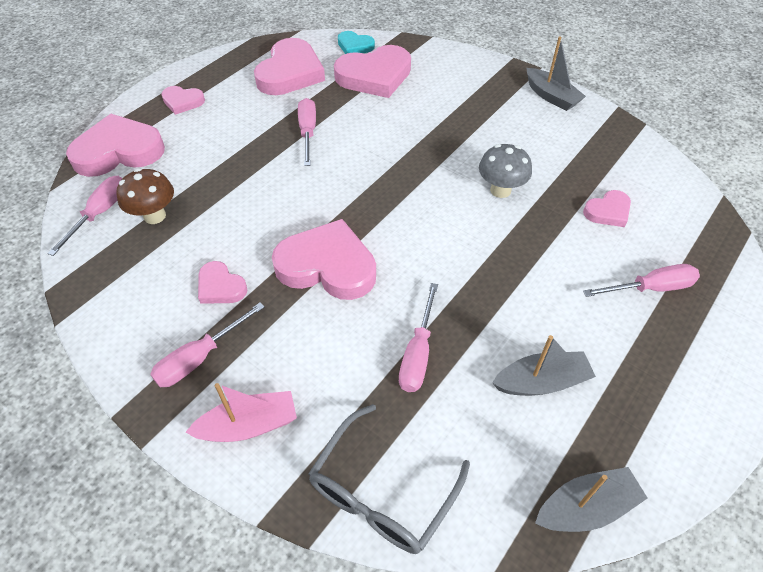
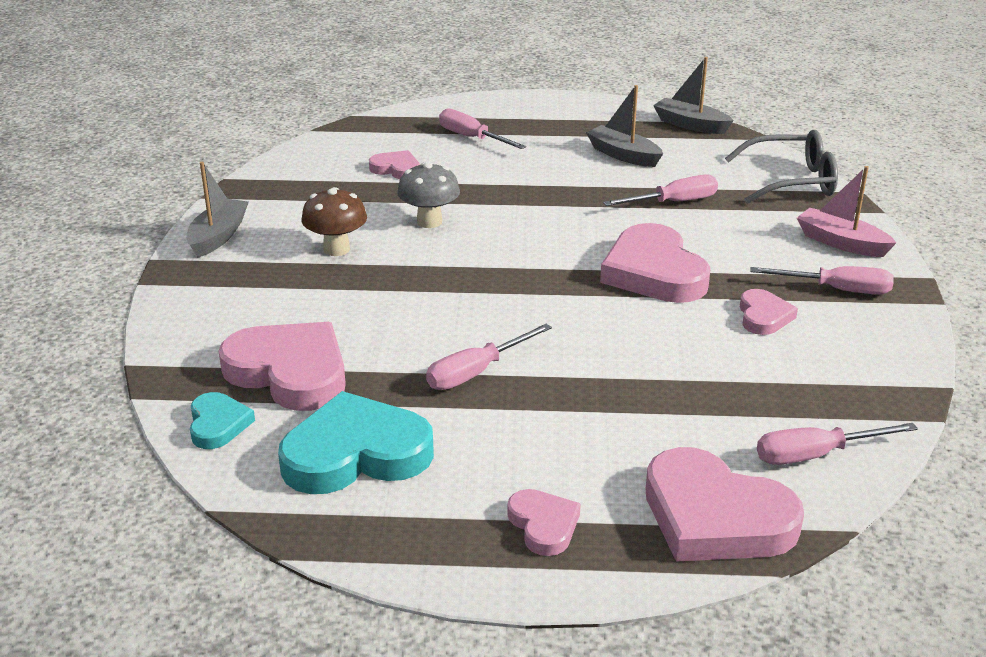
camera: 125 degrees left, 20 degrees down
brown mushroom [116,168,174,224] -> brown mushroom moved to [302,187,367,256]
pink heart [254,38,325,95] -> turquoise heart [278,391,434,494]

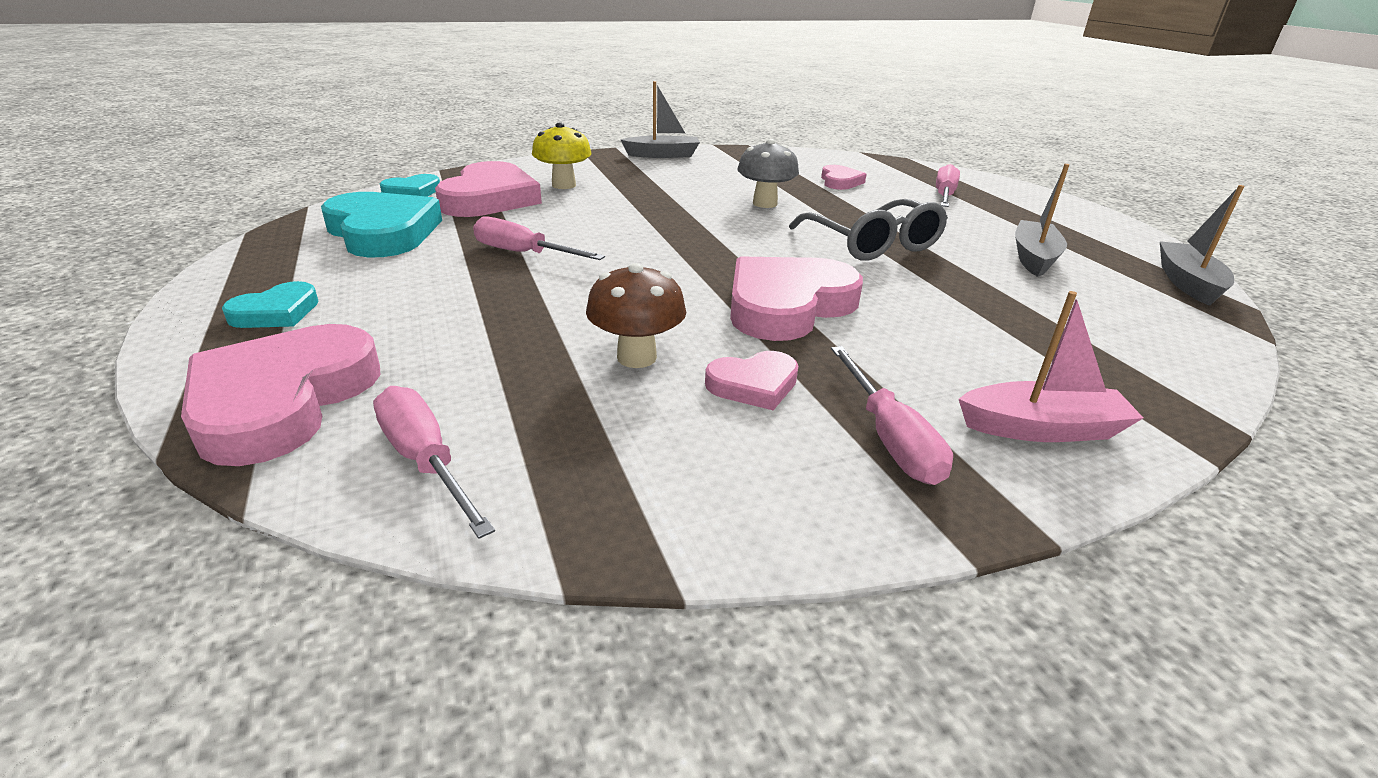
camera: 65 degrees right, 0 degrees up
brown mushroom [302,187,367,256] -> brown mushroom moved to [586,263,686,368]
pink heart [507,489,581,556] -> turquoise heart [222,281,318,328]
pink screwdriver [603,174,718,206] -> none
grey glasses [725,130,838,204] -> grey glasses moved to [789,199,948,261]
pink boat [797,166,896,257] -> pink boat turned 75 degrees clockwise [959,291,1143,442]
none -> yellow mushroom [532,123,592,189]

